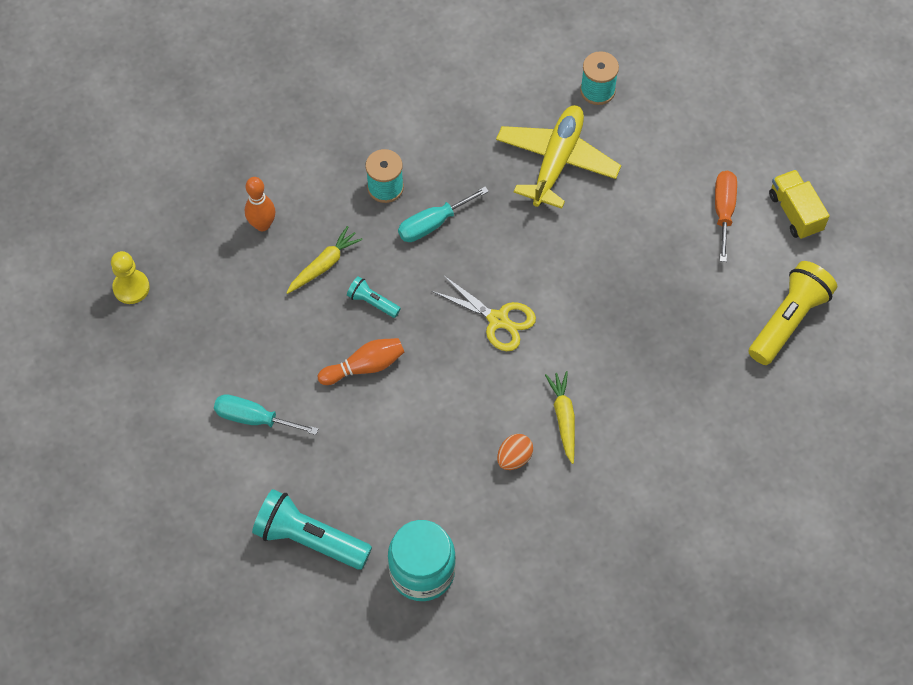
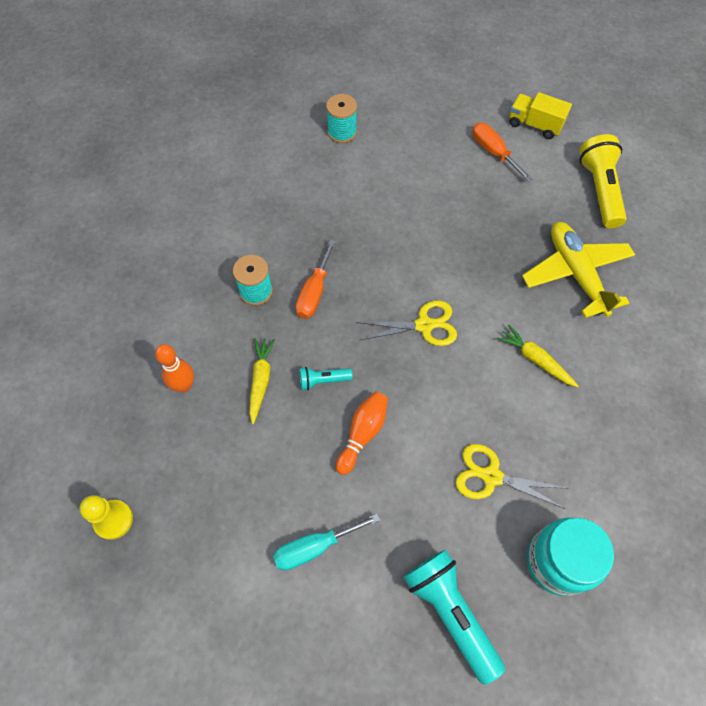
camera: 40 degrees left, 0 degrees up
turquoise flashlight [252,489,372,570] -> turquoise flashlight turned 75 degrees clockwise [403,549,505,685]
turquoise screwdriver [398,187,489,242] -> orange screwdriver [295,239,336,319]
yellow plane [496,105,621,209] -> yellow plane moved to [522,222,635,318]
orange egg [497,434,533,470] -> none
none -> yellow scissors [455,444,566,509]

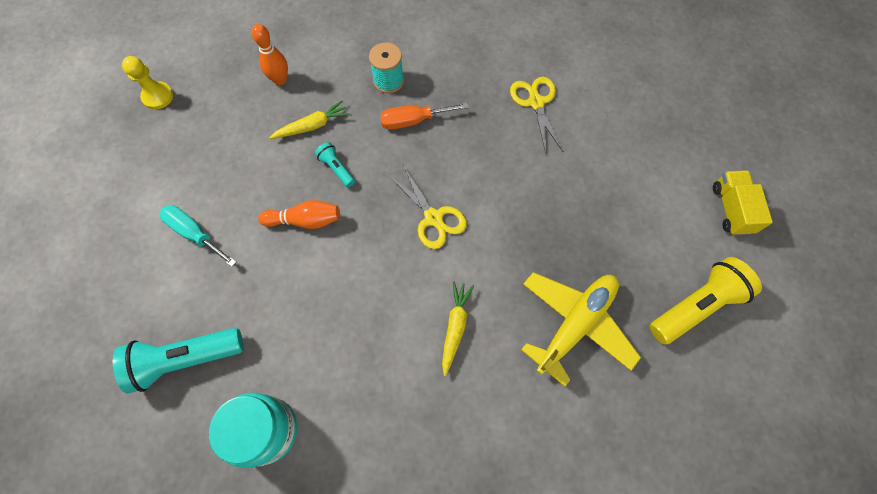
camera: 60 degrees right, 5 degrees up
turquoise spool [326,94,357,143] -> none
turquoise flashlight [403,549,505,685] -> turquoise flashlight turned 135 degrees counterclockwise [113,328,244,393]
yellow scissors [455,444,566,509] -> yellow scissors moved to [510,77,563,154]
orange screwdriver [472,123,533,181] -> none

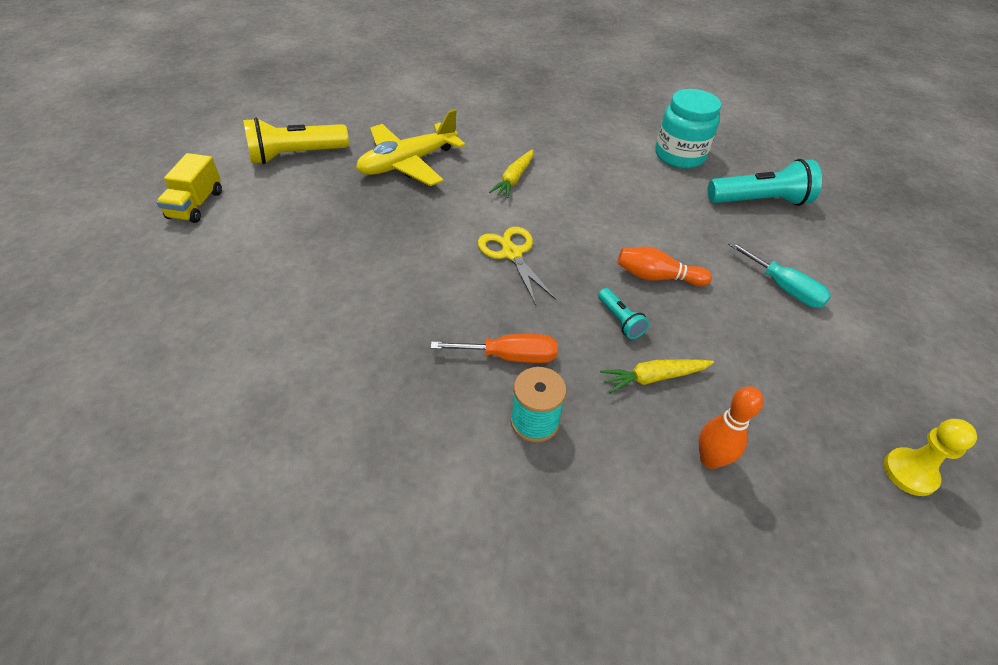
camera: 170 degrees left, 20 degrees down
yellow scissors [510,77,563,154] -> none

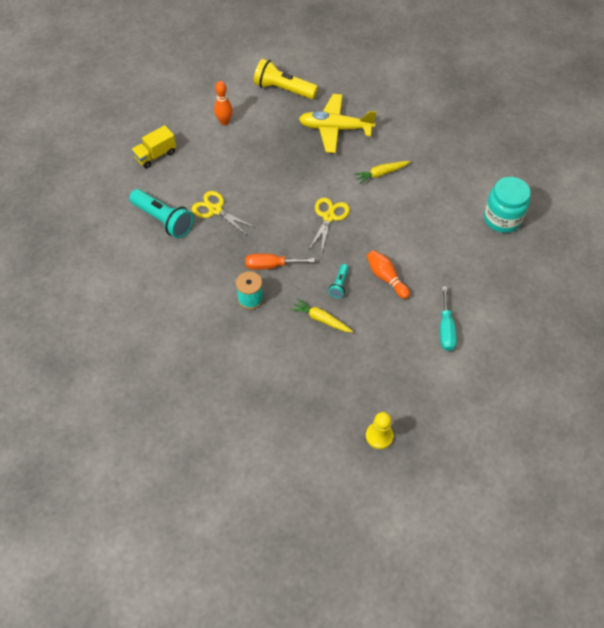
camera: 45 degrees right, 10 degrees up
yellow truck [157,153,222,223] -> yellow truck moved to [131,125,176,168]
orange screwdriver [431,334,557,363] -> orange screwdriver turned 135 degrees clockwise [245,254,315,270]
orange bowling pin [699,386,763,469] -> orange bowling pin moved to [214,81,233,125]
turquoise flashlight [708,159,822,206] -> turquoise flashlight moved to [129,189,194,238]
none -> yellow scissors [192,191,256,235]

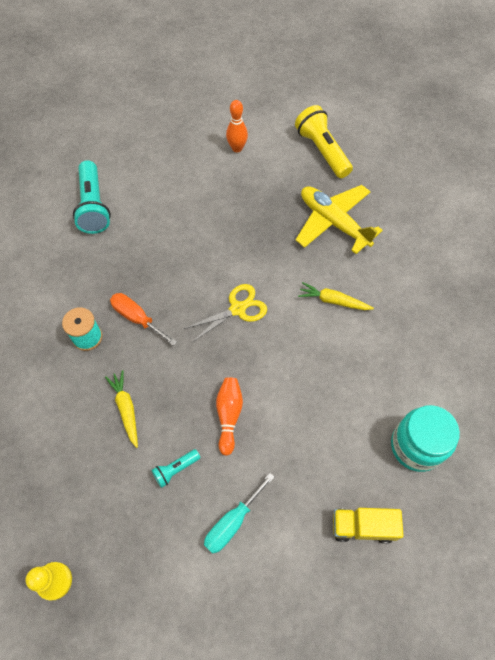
camera: 40 degrees right, 5 degrees up
yellow truck [131,125,176,168] -> yellow truck moved to [333,508,404,544]
yellow scissors [192,191,256,235] -> none
turquoise flashlight [328,264,349,298] -> turquoise flashlight moved to [152,449,201,488]

